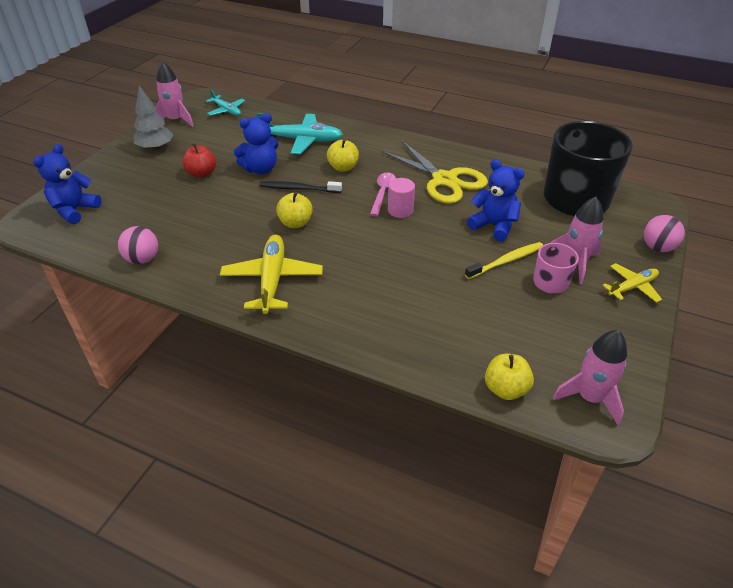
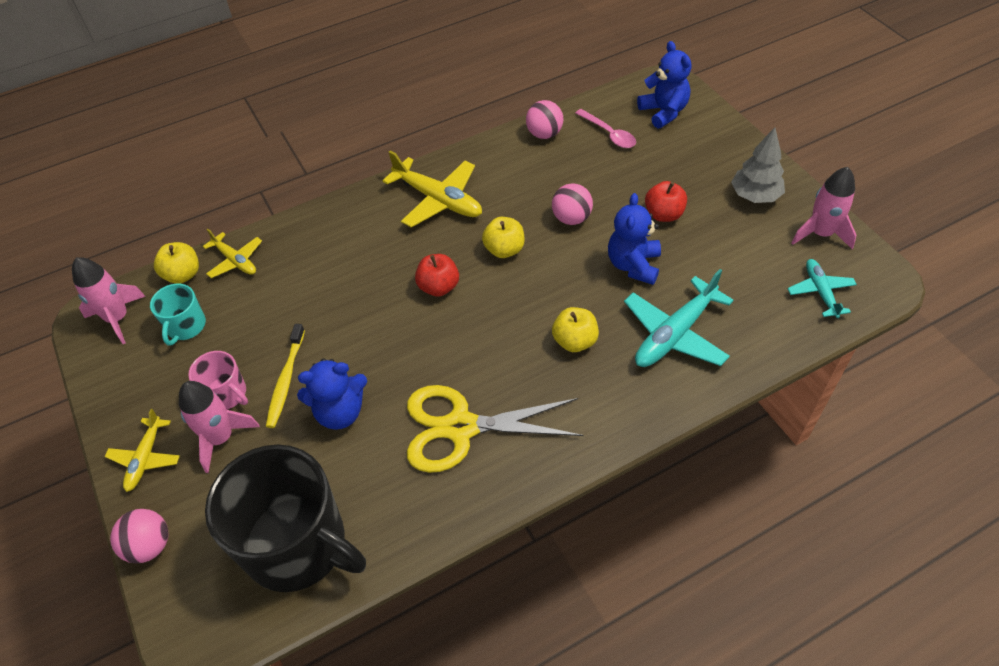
camera: 130 degrees right, 10 degrees up
turquoise plane [206,89,245,116] -> turquoise plane turned 90 degrees clockwise [787,259,857,318]
black toothbrush [259,181,342,193] -> none
pink spoon [370,173,396,216] -> pink spoon moved to [575,109,636,148]
pink cylinder [388,178,415,218] -> none
none -> turquoise mug [150,284,206,346]
none -> yellow plane [203,229,262,278]
none -> red apple [415,254,459,297]
none -> pink ball [552,183,593,225]

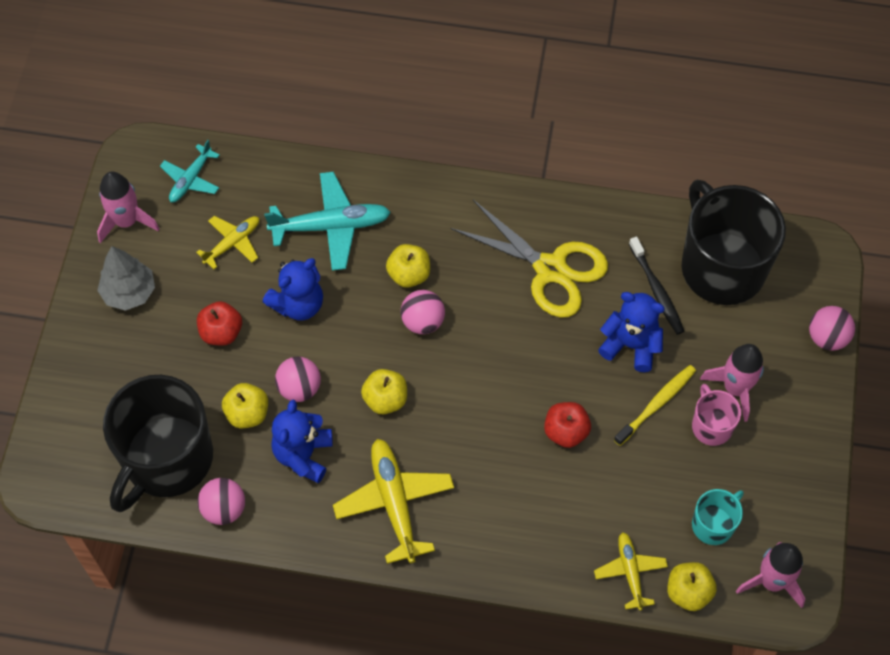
camera: 145 degrees left, 10 degrees up
yellow plane [105,409,180,492] -> yellow plane moved to [196,216,259,269]
red apple [415,254,459,297] -> red apple moved to [544,402,591,448]
pink spoon [575,109,636,148] -> black mug [103,375,213,512]
blue teddy bear [637,41,691,129] -> blue teddy bear moved to [271,399,333,483]
none -> yellow apple [222,383,268,429]
none -> pink ball [401,290,445,334]
none -> black toothbrush [629,237,684,335]

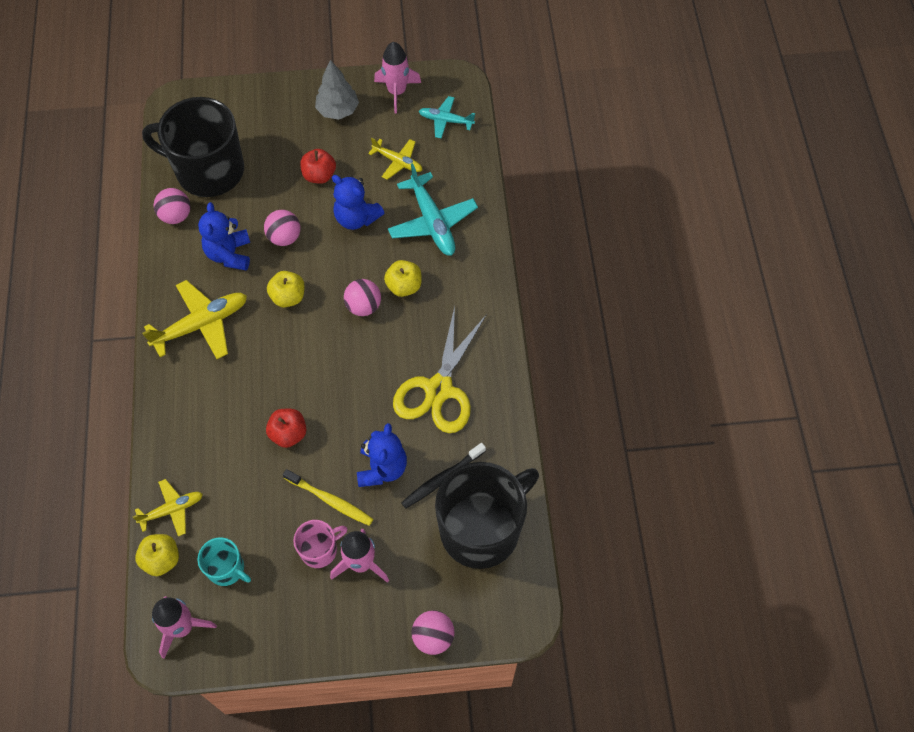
camera: 75 degrees right, 0 degrees up
yellow apple [222,383,268,429] -> none
blue teddy bear [271,399,333,483] -> blue teddy bear turned 90 degrees counterclockwise [198,202,250,270]

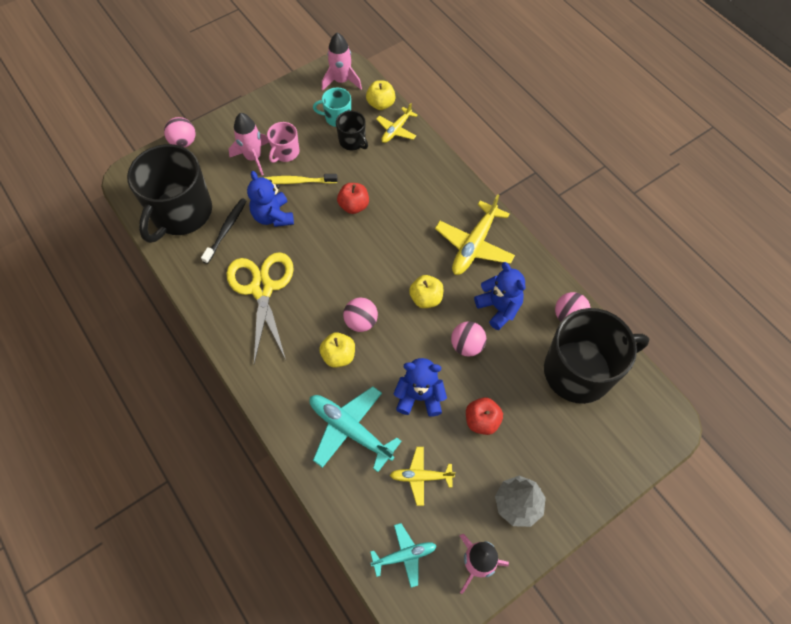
camera: 150 degrees right, 0 degrees up
none -> black mug [336,111,368,150]

